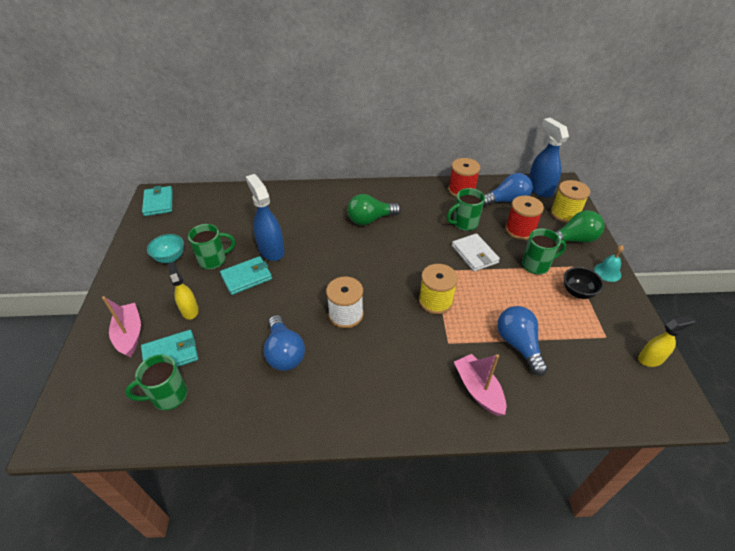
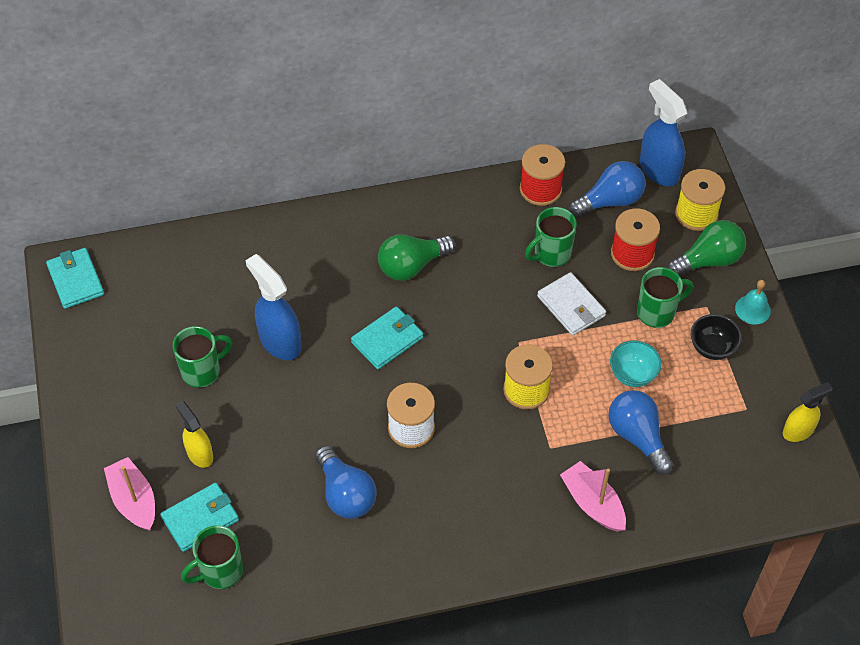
camera: 10 degrees left, 10 degrees up
turquoise bowl [147,234,184,263] -> turquoise bowl moved to [610,340,662,387]
turquoise wallet [220,256,272,295] -> turquoise wallet moved to [351,306,423,369]

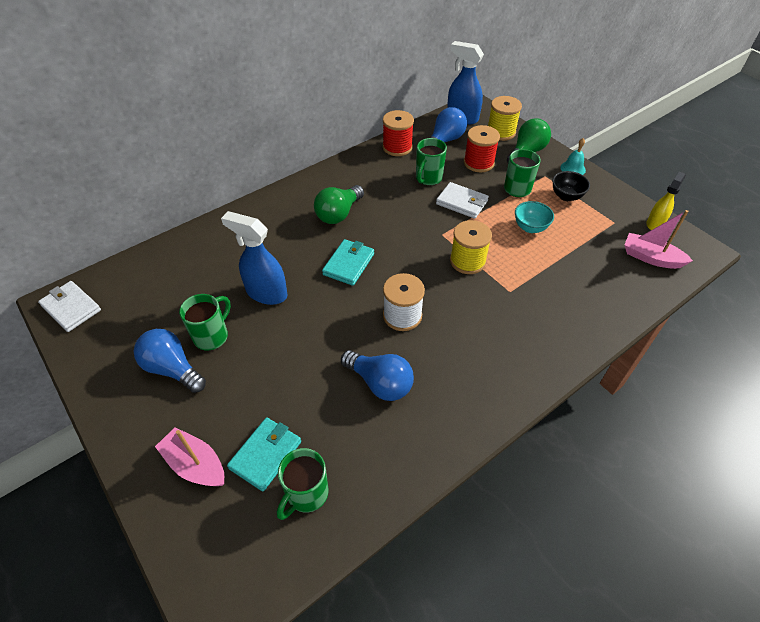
camera: 25 degrees left, 5 degrees down
turquoise wallet [46,248,104,309] -> white wallet [38,281,101,332]
yellow spray bottle [176,401,213,468] -> none
pink boat [560,461,626,532] -> pink boat moved to [625,210,693,269]
blue light bulb [609,390,673,475] -> blue light bulb moved to [134,329,206,393]

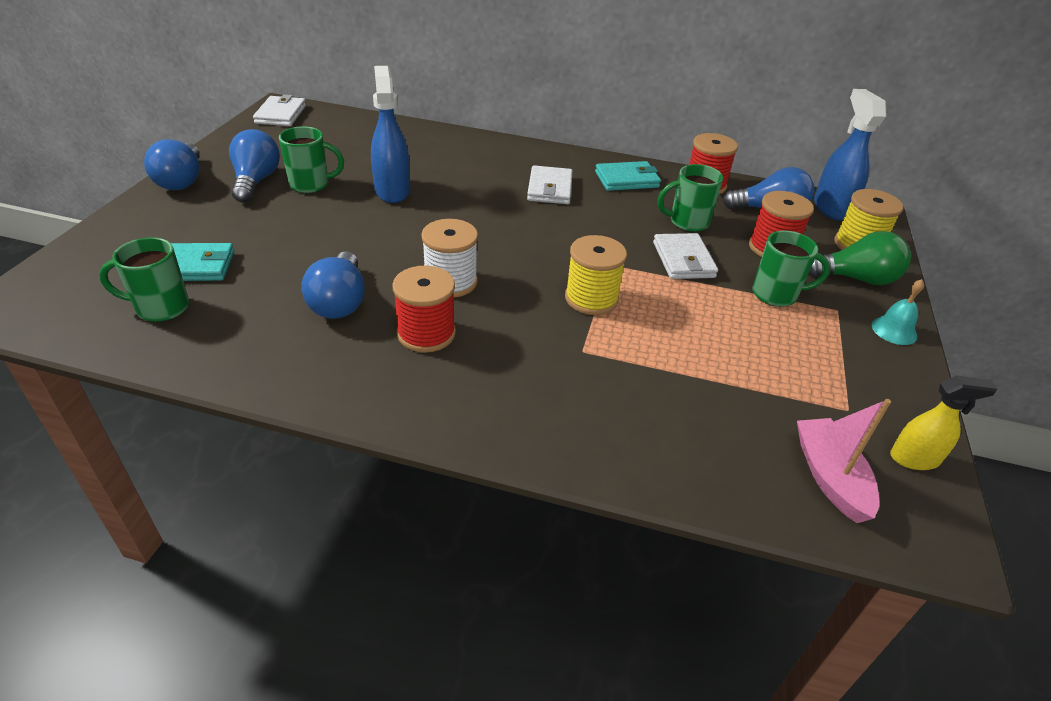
camera: 50 degrees right, 10 degrees down
pink boat [155,427,224,486] -> none
green light bulb [314,185,364,224] -> white wallet [527,165,573,204]
turquoise wallet [322,239,374,286] -> turquoise wallet moved to [595,161,661,191]
turquoise bowl [515,201,554,233] -> none
black bowl [552,171,590,201] -> none
none -> blue light bulb [144,139,200,190]
none -> red spool [393,266,456,353]

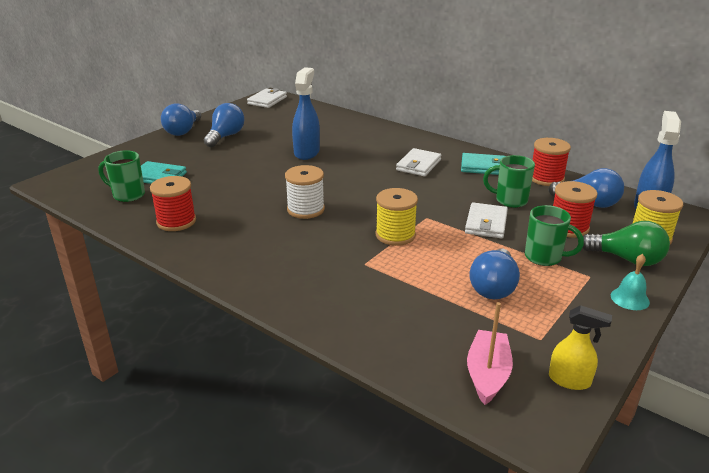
camera: 25 degrees right, 10 degrees down
green mug [279,126,344,193] -> none
blue light bulb [301,251,365,319] -> blue light bulb moved to [469,249,520,299]
red spool [393,266,456,353] -> red spool moved to [150,176,196,231]

